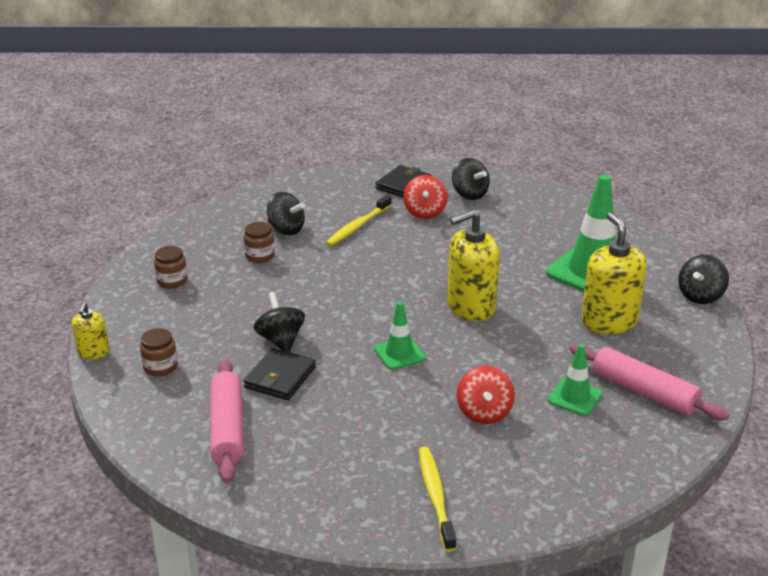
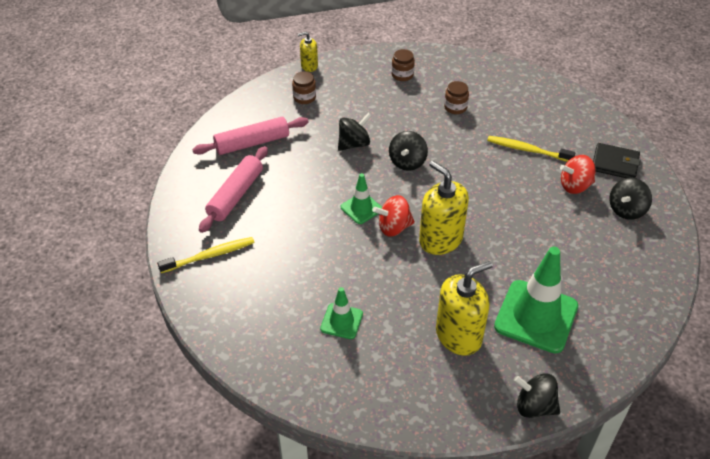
camera: 75 degrees right, 15 degrees up
black wallet [244,348,316,400] -> none
black spinning top [267,192,305,235] -> black spinning top moved to [389,131,428,171]
red spinning top [457,366,515,424] -> red spinning top moved to [373,195,415,237]
pink rolling pin [570,344,729,421] -> pink rolling pin moved to [199,146,268,233]

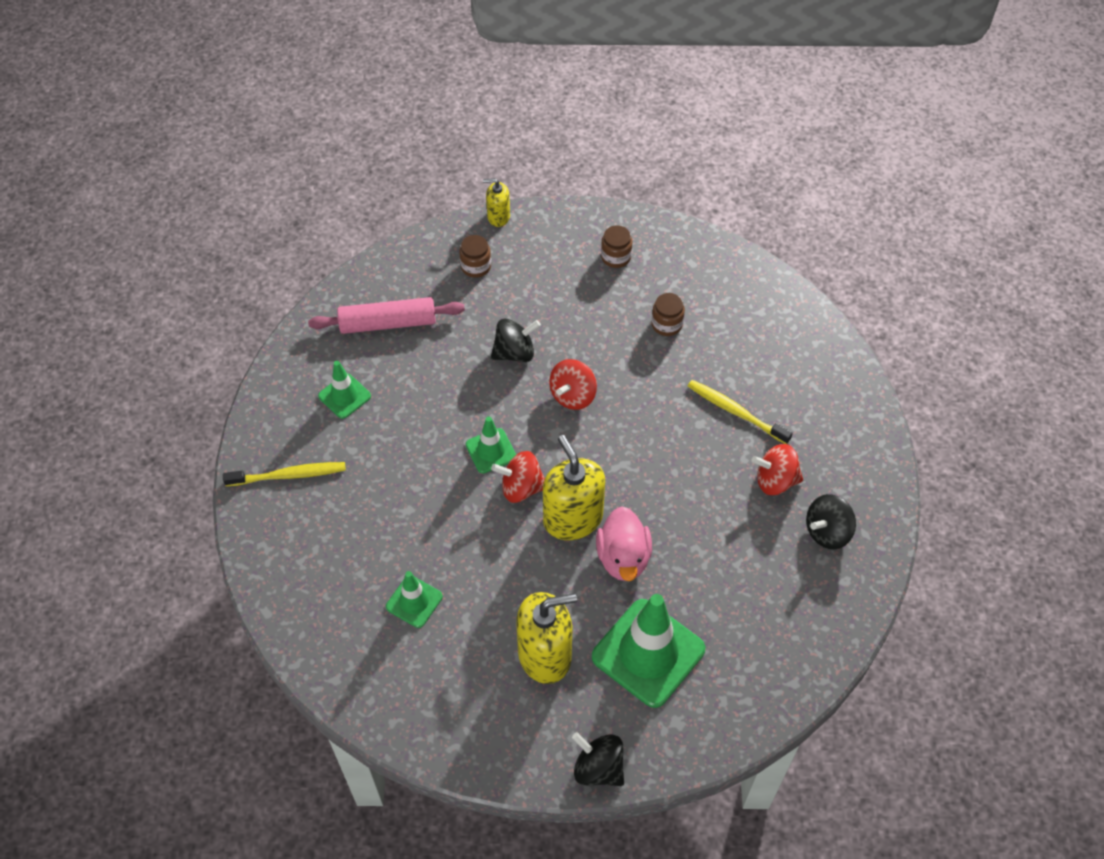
camera: 15 degrees right, 10 degrees up
pink rolling pin [199,146,268,233] -> green traffic cone [318,361,371,419]
black spinning top [389,131,428,171] -> red spinning top [549,359,597,410]
black wallet [593,143,641,178] -> none
none -> pink duck [596,506,652,581]

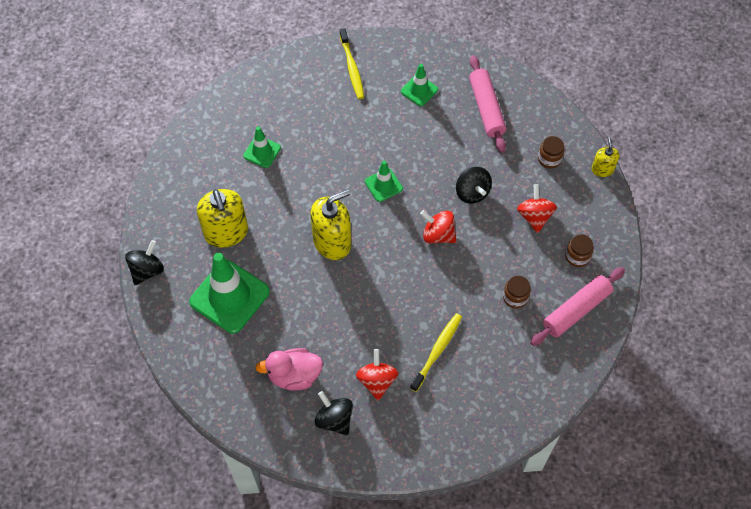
camera: 85 degrees right, 5 degrees up
red spinning top [491,451,545,503] -> red spinning top moved to [517,184,557,233]
pink duck [596,506,652,581] -> pink duck moved to [255,348,323,391]
none -> pink rolling pin [530,267,625,346]

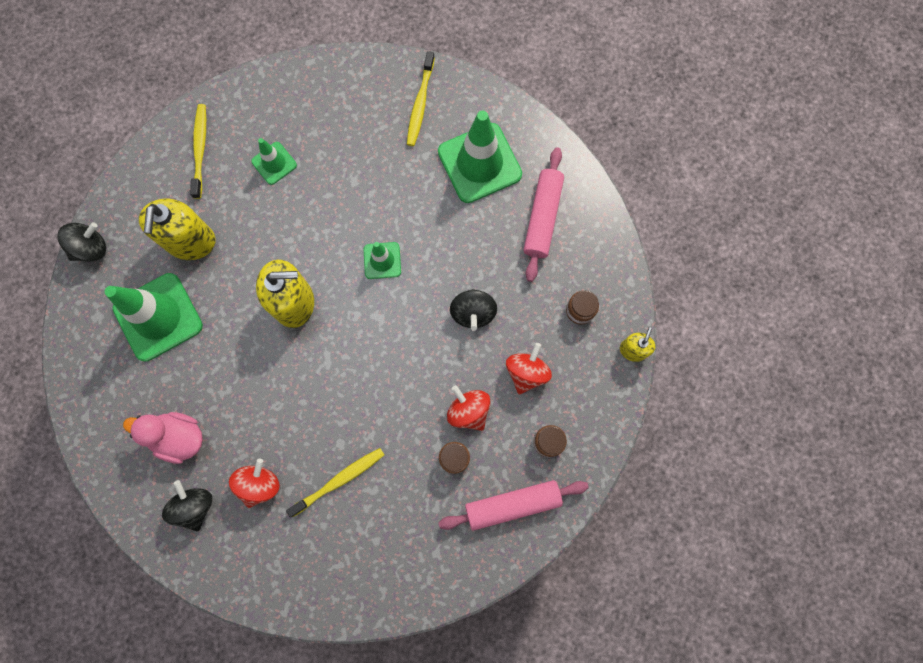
camera: 25 degrees right, 15 degrees up
green traffic cone [401,64,438,106] -> green traffic cone [438,110,522,203], size x1.94
red spinning top [420,210,456,243] -> red spinning top moved to [447,385,491,431]
none -> yellow toothbrush [190,104,206,199]

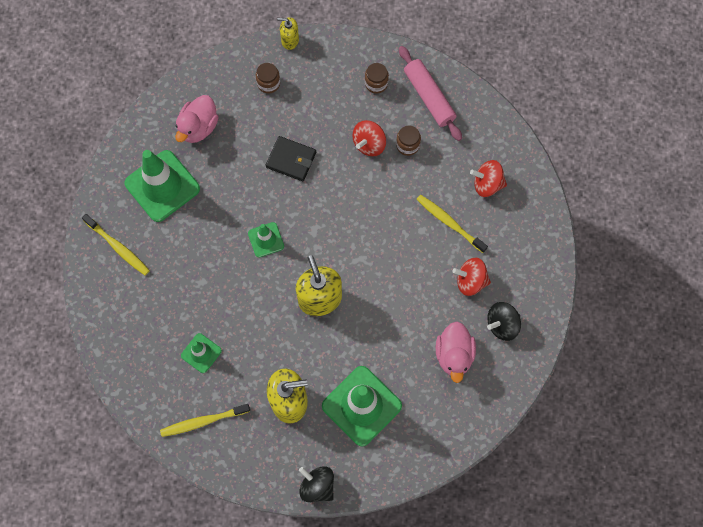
camera: 105 degrees left, 5 degrees down
yellow toothbrush [407,51,435,146] -> yellow toothbrush turned 45 degrees clockwise [82,214,150,275]
black spinning top [450,289,497,331] -> black wallet [266,136,316,181]
red spinning top [506,343,552,395] -> red spinning top moved to [470,160,507,197]
pink rolling pin [524,147,564,282] -> pink duck [175,95,219,143]

